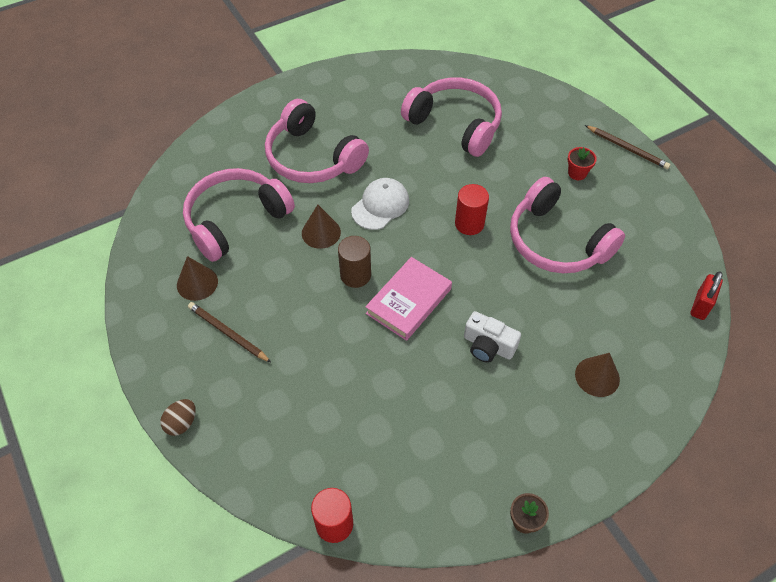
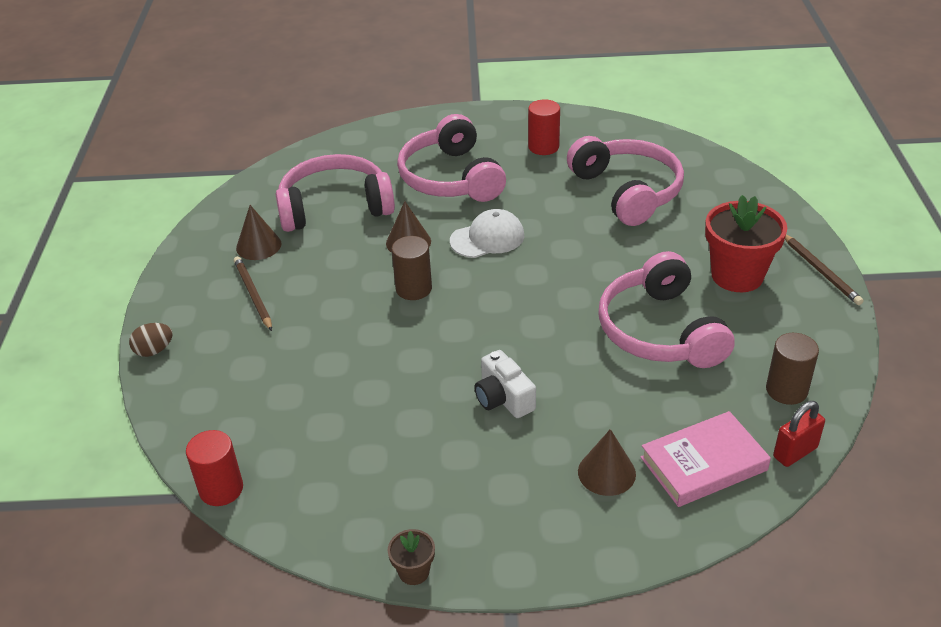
camera: 30 degrees right, 15 degrees down
pink book [365,257,452,341] -> pink book moved to [640,411,771,507]
red cylinder [455,184,489,235] -> red cylinder moved to [528,99,560,155]
red flower pot [568,147,597,180] -> red flower pot [705,195,787,292], size x2.16
none -> brown cylinder [766,333,819,405]

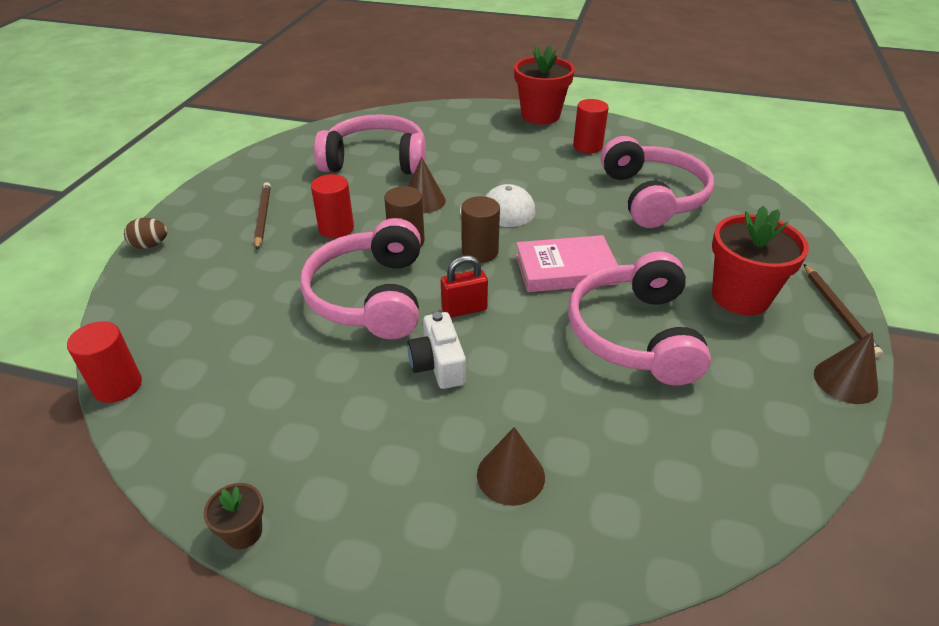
camera: 15 degrees right, 0 degrees up
brown cone [236,205,281,260] -> brown cone moved to [814,332,878,404]
pink headphones [397,114,506,202] -> pink headphones moved to [300,218,421,339]
pink book [640,411,771,507] -> pink book moved to [516,235,619,292]
brown cylinder [766,333,819,405] -> brown cylinder moved to [461,196,500,263]
red padlock [773,401,825,467] -> red padlock moved to [441,256,488,318]
none -> red cylinder [311,174,354,238]
none -> red flower pot [514,45,575,124]

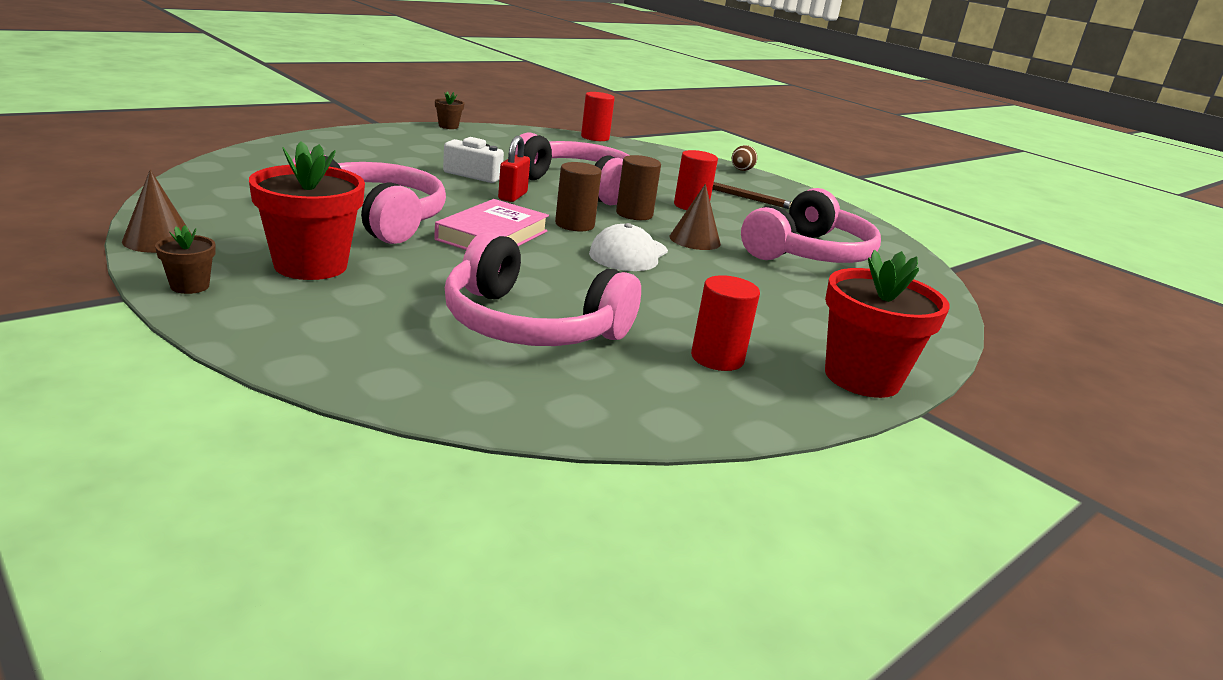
camera: 120 degrees right, 15 degrees down
brown cone [477,427,545,506] -> none
brown pencil [804,264,883,358] -> brown flower pot [155,225,215,294]

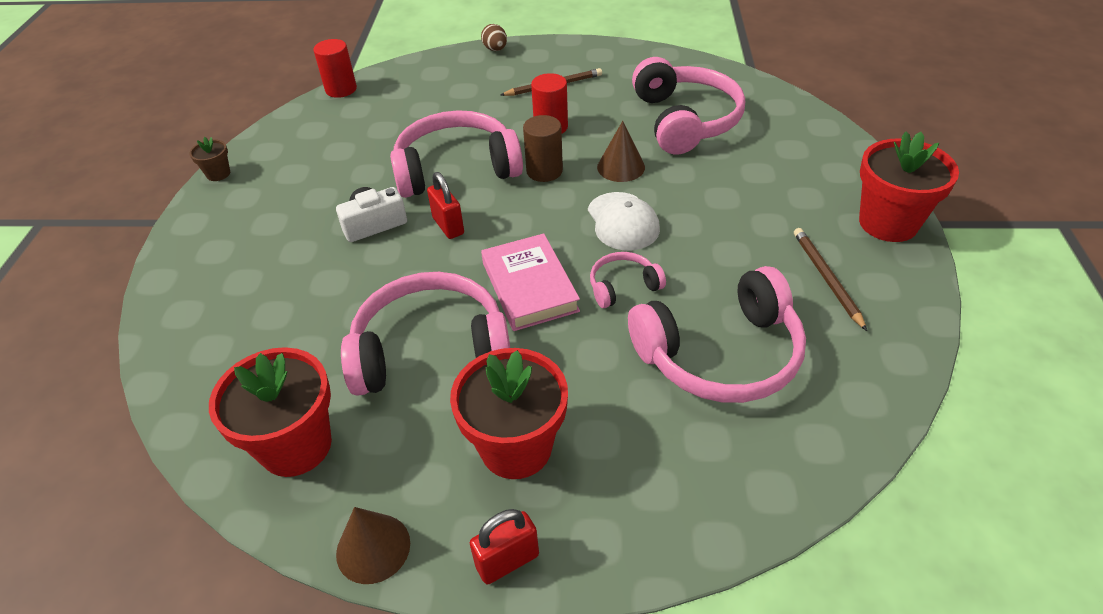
camera: 40 degrees left, 20 degrees up
brown flower pot [155,225,215,294] -> red padlock [470,509,539,584]
brown cylinder [555,162,602,231] -> none
red cylinder [691,275,760,371] -> brown pencil [794,228,867,331]
none -> red flower pot [209,347,332,477]
none -> pink headphones [590,252,666,308]

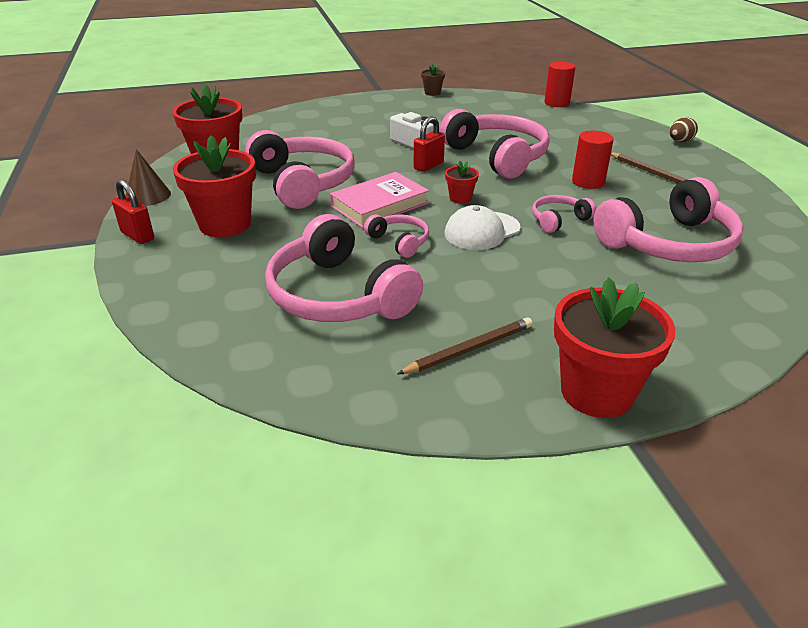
camera: 70 degrees right, 10 degrees down
brown cylinder [523,115,563,182] -> none
brown cone [597,121,645,182] -> pink headphones [532,195,596,233]
none -> red flower pot [445,161,479,204]

